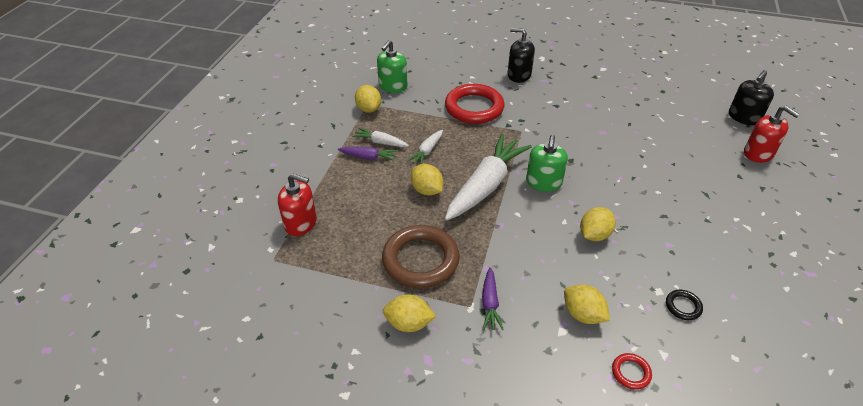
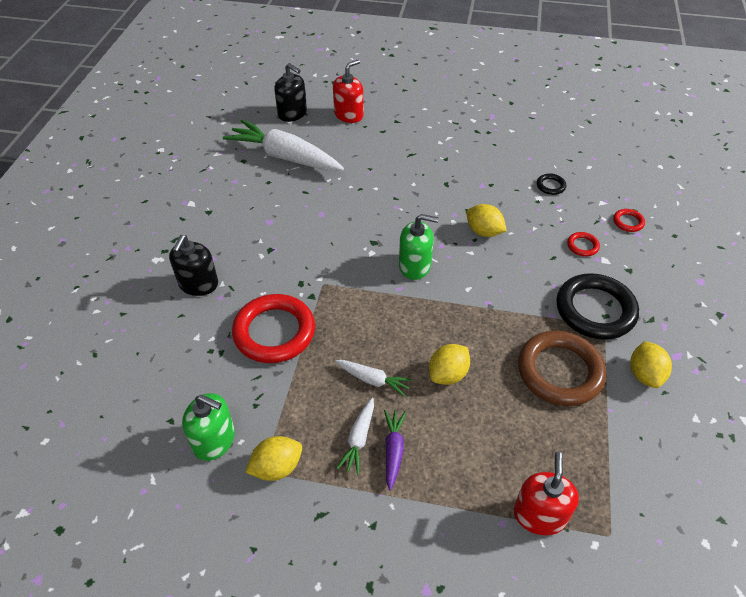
camera: 95 degrees left, 5 degrees up
white carrot [445,134,532,220] -> white carrot moved to [223,120,344,171]
purple carrot [482,267,504,330] -> black ring [556,273,639,340]
yellow lemon [564,285,610,324] -> red ring [567,232,600,256]

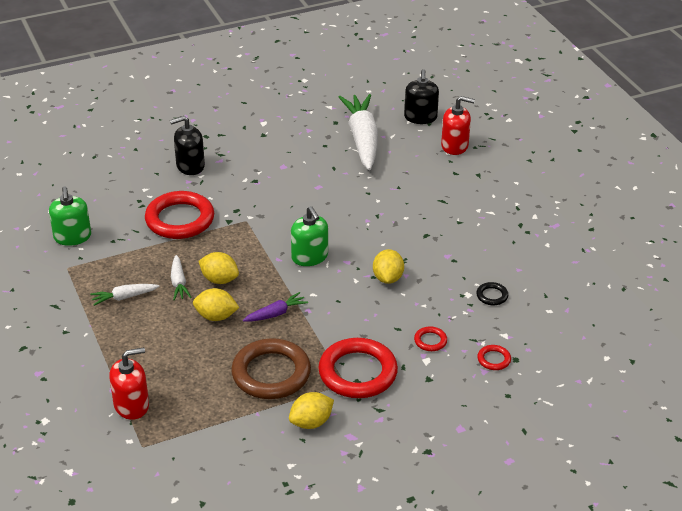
camera: 55 degrees right, 10 degrees down
yellow lemon [245,436,302,481] -> yellow lemon moved to [199,252,239,284]
purple carrot [384,410,406,490] -> purple carrot moved to [243,292,308,322]
black ring [556,273,639,340] -> red ring [318,338,398,398]

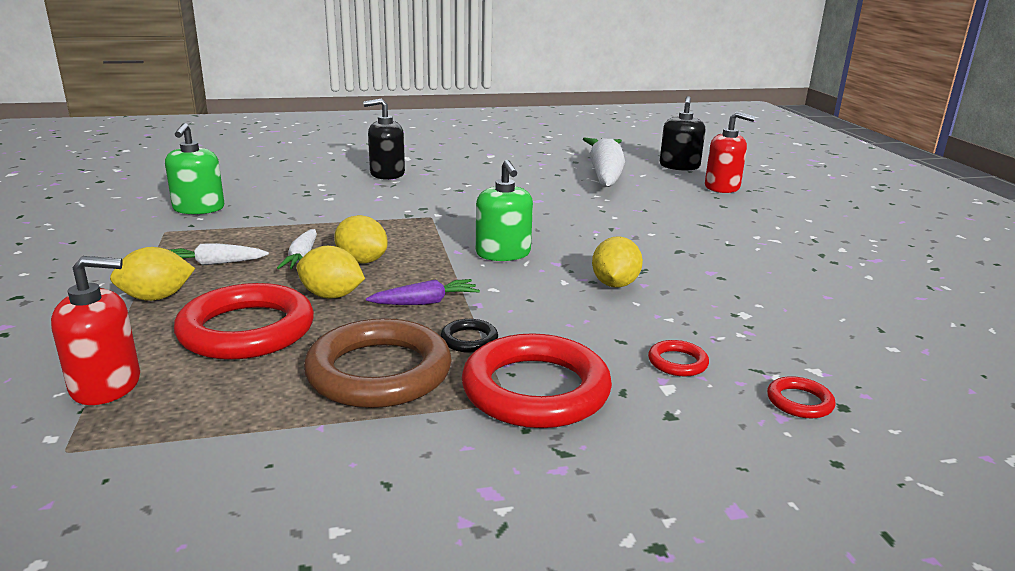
camera: 10 degrees right, 15 degrees down
red ring [145,191,214,239] -> red ring moved to [174,283,314,360]
yellow lemon [289,392,334,429] -> yellow lemon moved to [110,247,195,301]
black ring [476,282,508,305] -> black ring moved to [441,319,498,353]

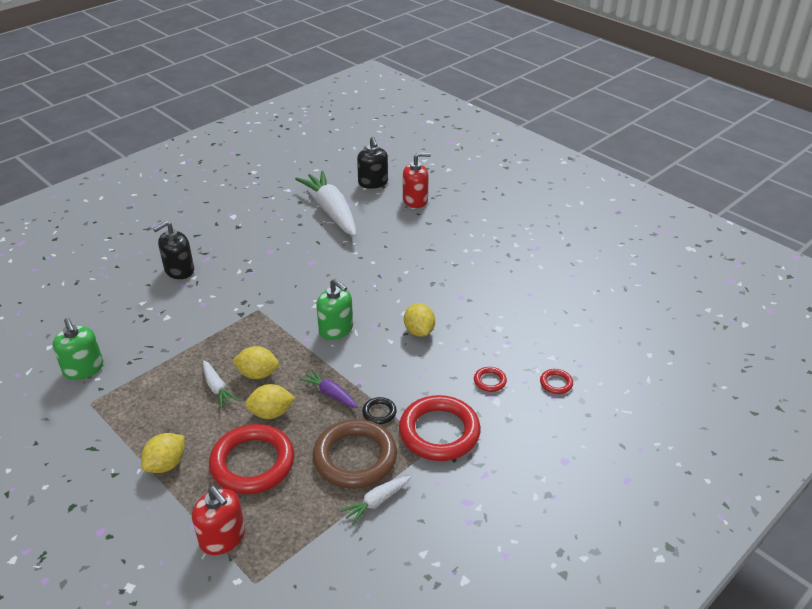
camera: 30 degrees left, 15 degrees up
red soap dispenser [51,256,140,405] -> red soap dispenser turned 90 degrees clockwise [192,486,245,555]
white carrot [170,243,269,265] -> white carrot moved to [340,476,411,525]
purple carrot [366,279,480,305] -> purple carrot turned 90 degrees counterclockwise [299,369,358,408]

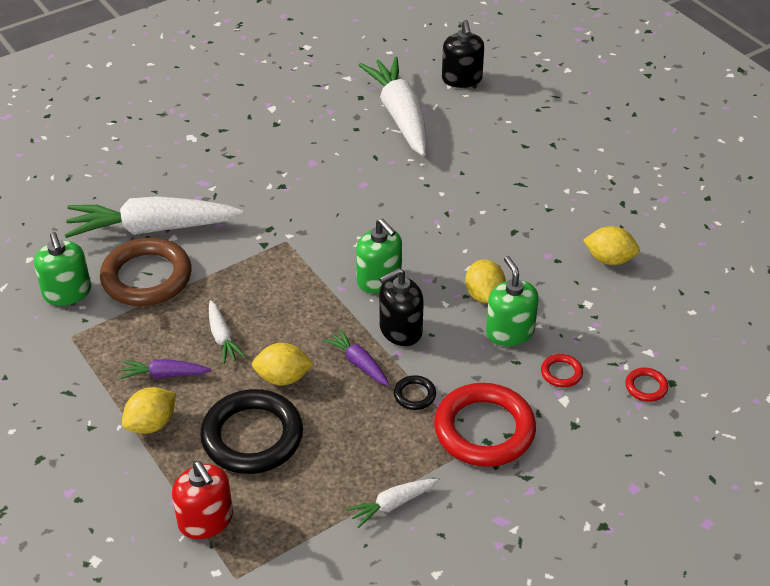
camera: 10 degrees right, 5 degrees up
black soap dispenser [153,221,194,279] -> black soap dispenser moved to [379,268,424,346]
red ring [209,424,294,494] -> black ring [200,389,303,474]
yellow lemon [232,346,279,379] -> yellow lemon moved to [583,226,640,265]
brown ring [313,419,397,489] -> brown ring moved to [100,238,191,306]
red soap dispenser [403,152,431,208] -> none
none -> white carrot [64,196,243,238]
none -> purple carrot [120,359,211,379]
none -> green soap dispenser [486,256,539,346]

